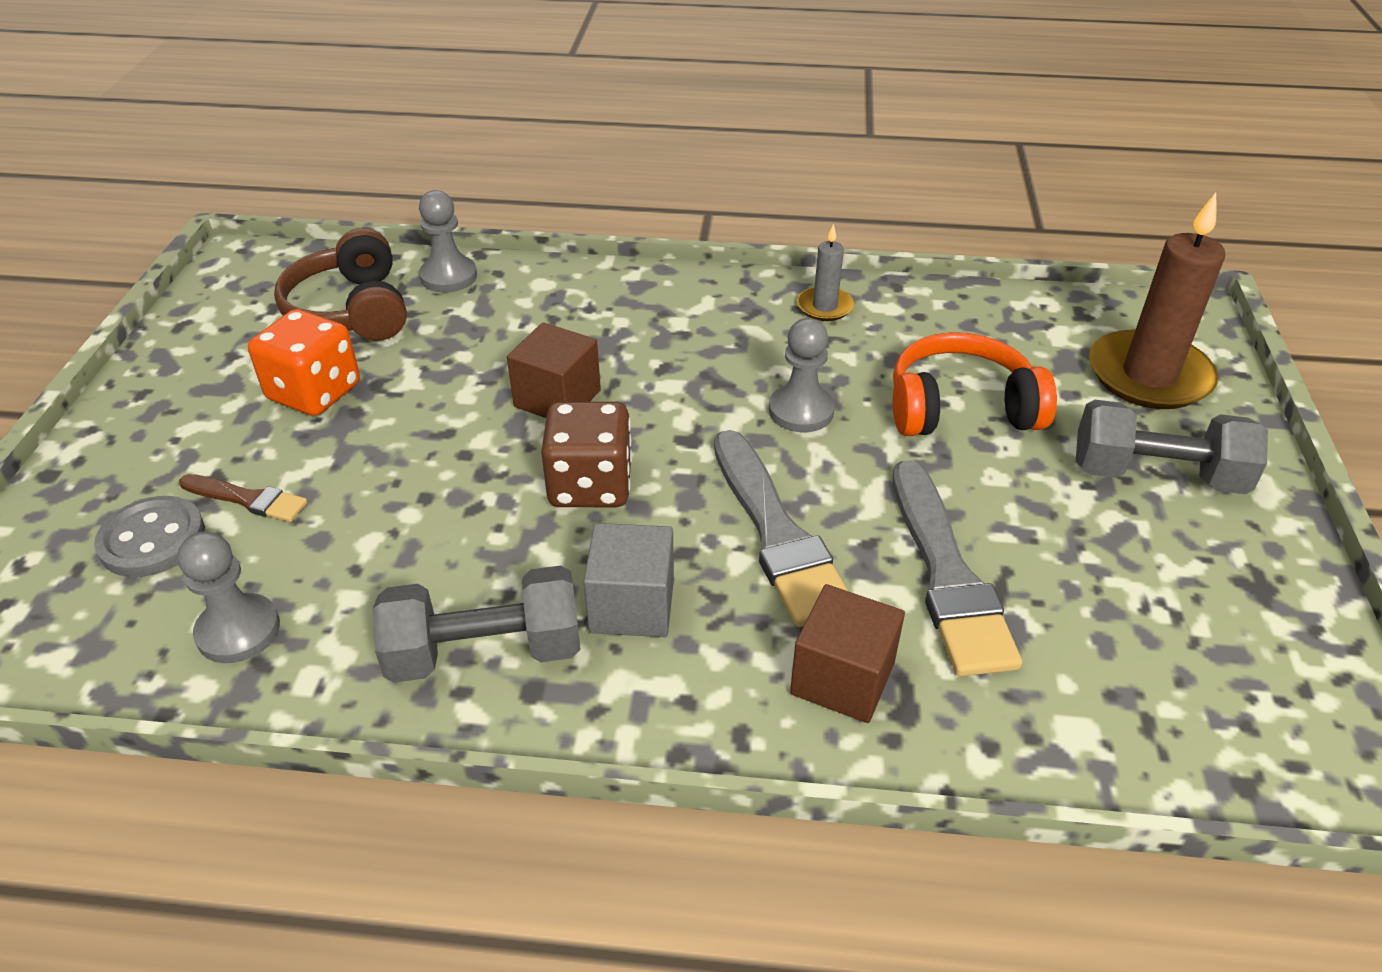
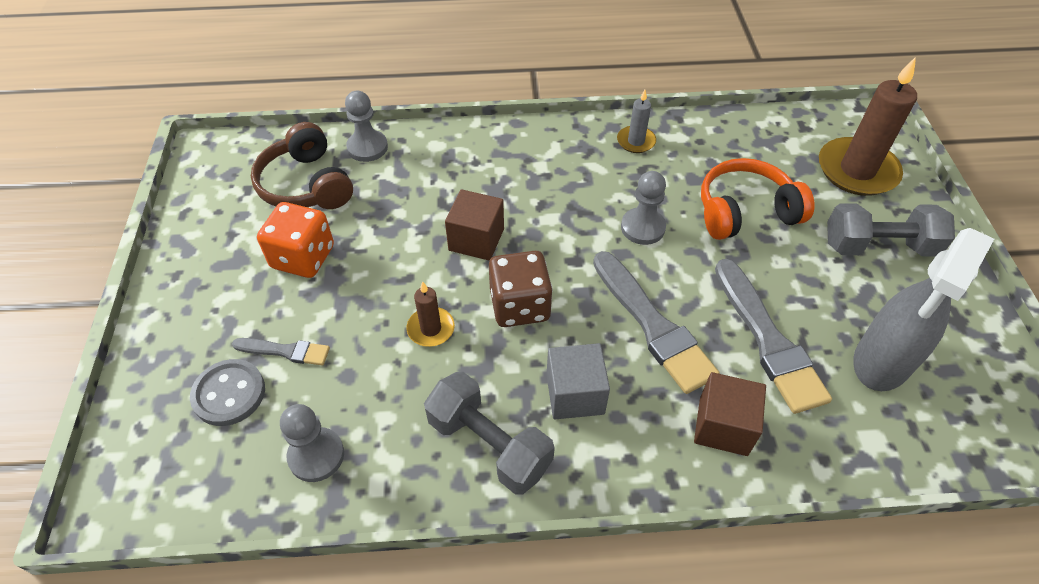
camera: 10 degrees left, 10 degrees up
brown brush [179,474,307,522] -> grey brush [232,338,330,365]
grey dumbbell [372,566,581,683] -> grey dumbbell turned 60 degrees clockwise [424,372,555,495]
none -> brown candle [406,281,455,347]
none -> grey spray bottle [853,228,994,391]

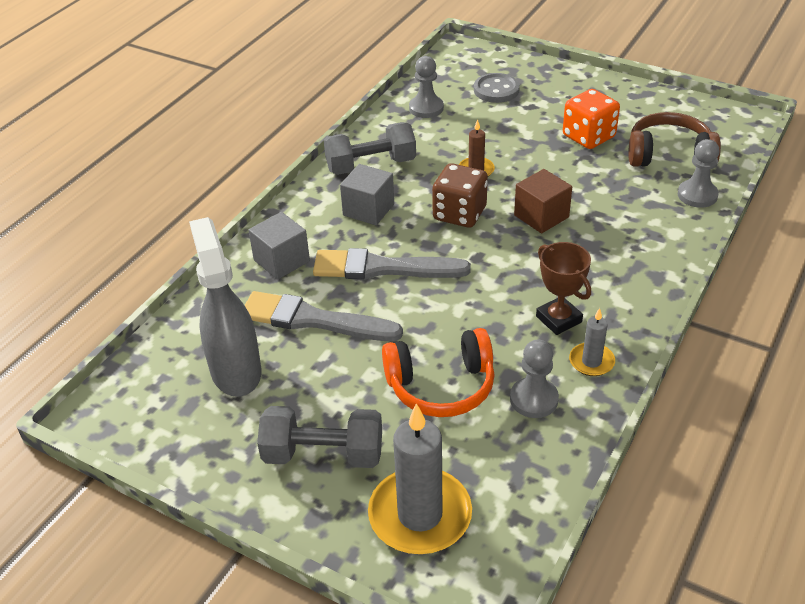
camera: 125 degrees right, 10 degrees down
grey brush [232,338,330,365] -> none
grey pawn [621,171,666,245] -> grey pawn moved to [510,340,559,418]
brown cube [694,372,766,456] -> grey cube [248,212,310,280]
orange headphones [701,158,815,240] -> orange headphones turned 60 degrees clockwise [382,328,495,417]
brown candle [819,57,917,196] -> grey candle [368,403,472,554]
grey dumbbell [827,203,955,257] -> grey dumbbell turned 60 degrees clockwise [257,406,382,468]
none -> brown trophy [536,242,591,335]

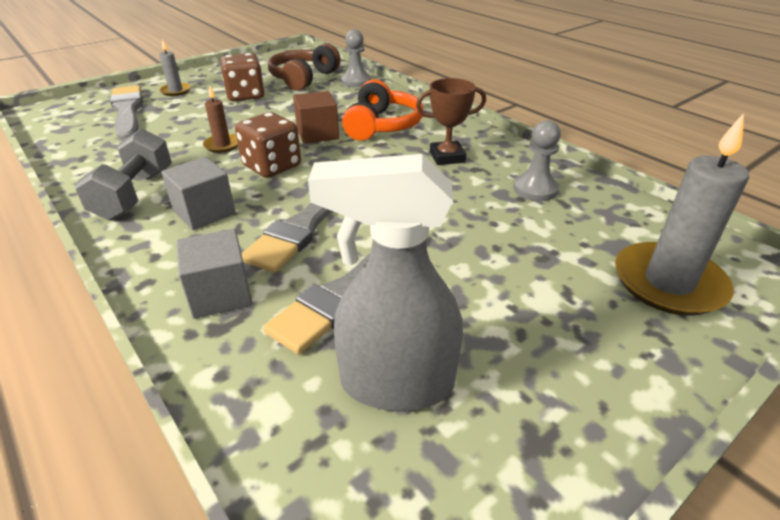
camera: 70 degrees left, 5 degrees down
grey dumbbell [257,406,382,468] -> none
orange headphones [382,328,495,417] -> orange headphones moved to [342,79,423,141]
grey pawn [409,56,444,118] -> none
grey button [474,73,520,103] -> grey brush [110,85,143,141]
orange dice [563,89,620,149] -> brown dice [220,53,264,101]
grey candle [569,308,615,376] -> grey candle moved to [159,39,191,96]

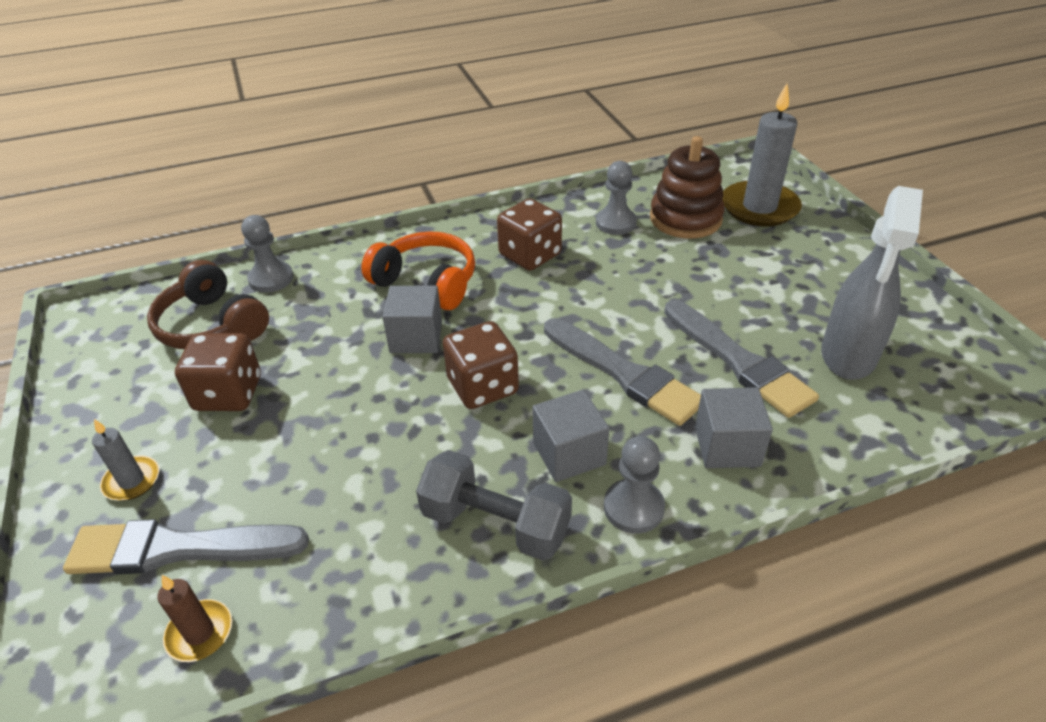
camera: 70 degrees left, 5 degrees up
brown candle [203,85,238,153] -> brown candle moved to [157,575,232,662]
brown cube [293,91,339,144] -> grey cube [382,285,442,353]
brown trophy [416,78,486,165] -> brown dice [497,198,562,271]
none -> grey pawn [604,436,665,534]
none -> brown stacking toy [650,136,725,238]

